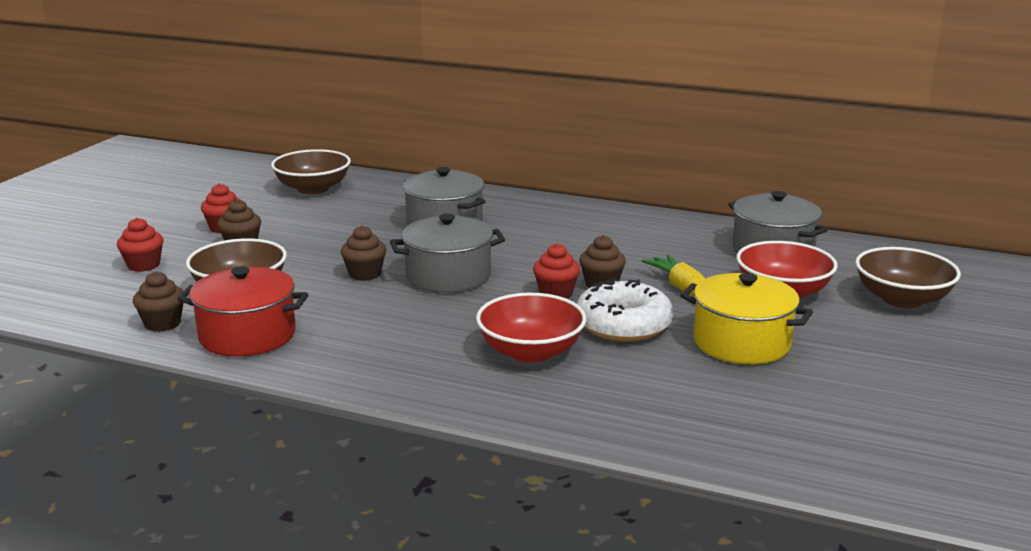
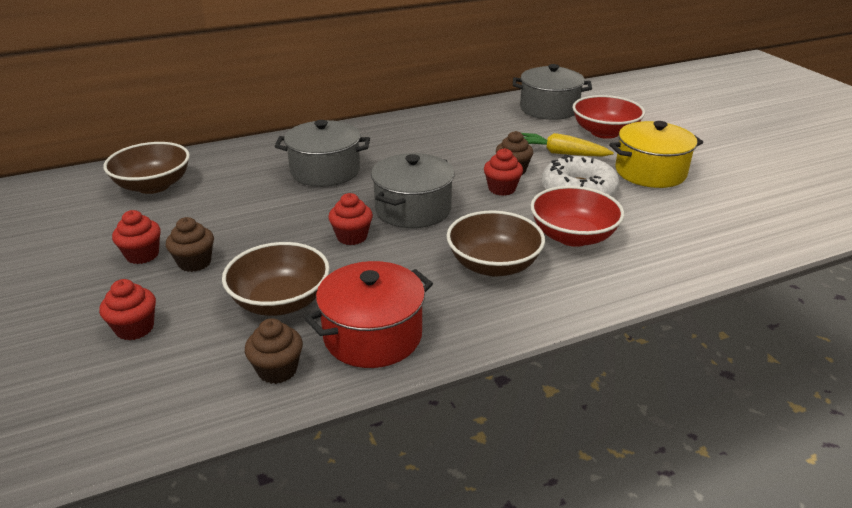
camera: 45 degrees left, 10 degrees up
brown cupcake [340,226,386,281] -> red cupcake [329,193,373,245]
brown bowl [855,247,961,308] -> brown bowl moved to [446,210,545,277]

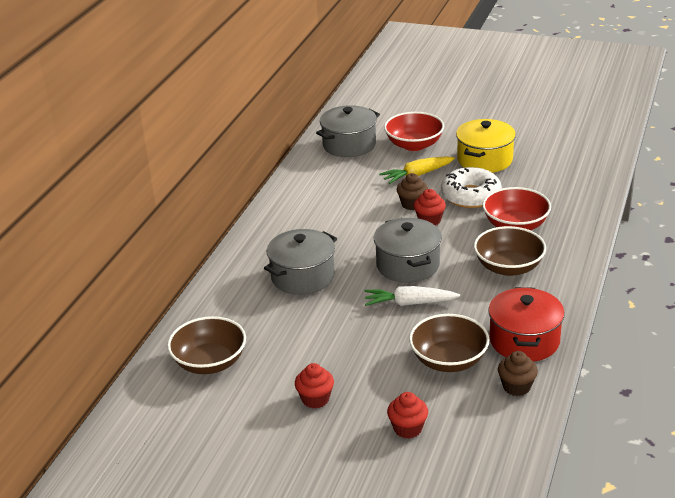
camera: 45 degrees left, 0 degrees up
brown cupcake [166,217,214,272] -> none
red cupcake [329,193,373,245] -> white carrot [365,286,460,306]

